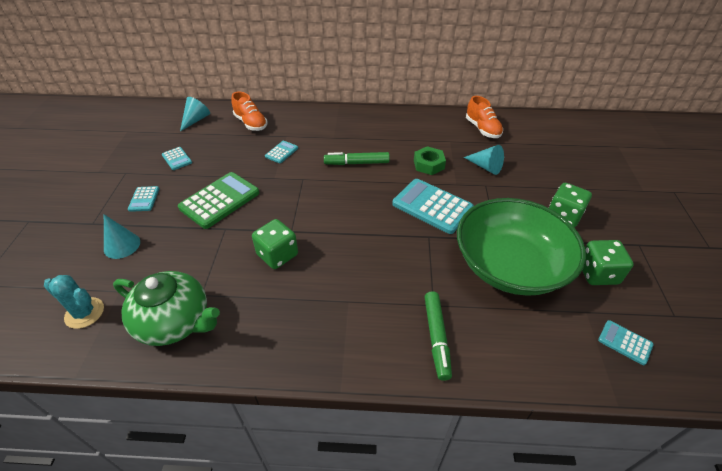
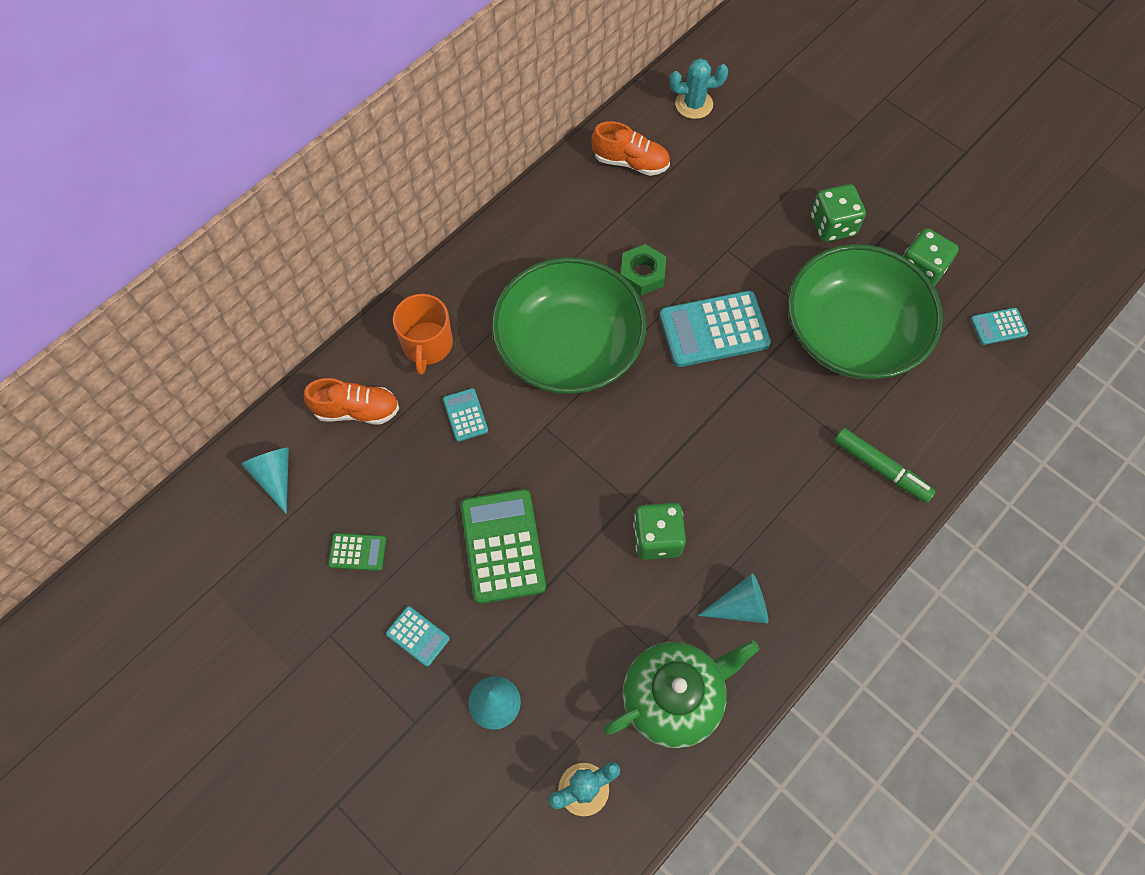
camera: 50 degrees left, 20 degrees up
turquoise calculator [162,147,192,170] -> green calculator [328,533,386,571]
green marker [324,152,390,165] -> green bowl [491,257,647,394]
turquoise cone [464,145,504,175] -> turquoise cone moved to [698,573,768,624]
none -> orange mug [393,294,453,375]
none -> turquoise cactus [670,58,728,119]

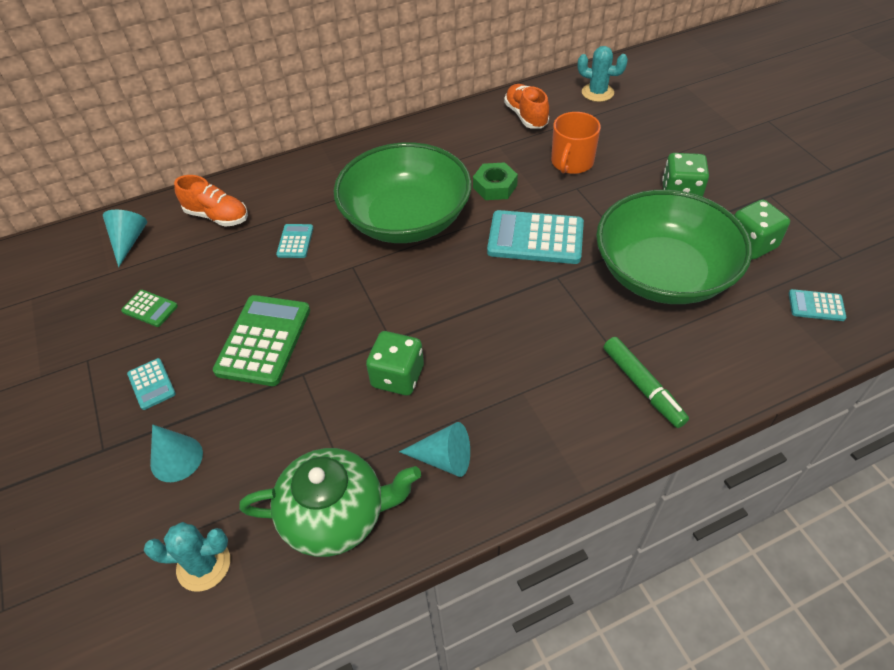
camera: 25 degrees right, 15 degrees down
orange mug [393,294,453,375] -> orange mug moved to [551,112,601,174]
orange shoe [591,121,670,176] -> orange shoe turned 150 degrees counterclockwise [504,84,549,129]

